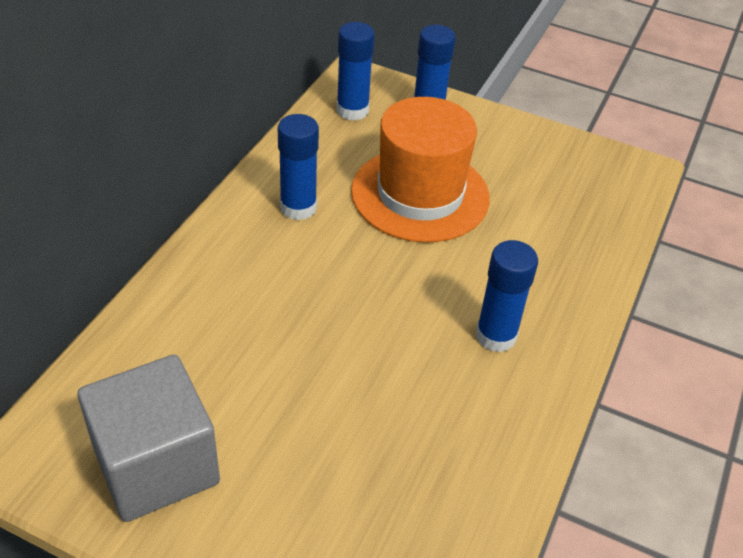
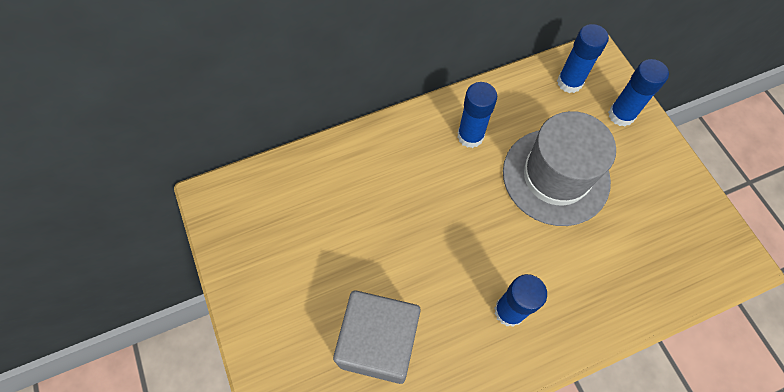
camera: 45 degrees right, 20 degrees up
grey cube [78,355,220,522] -> grey cube moved to [333,291,420,384]
orange hat [351,97,490,243] -> grey hat [503,111,616,226]

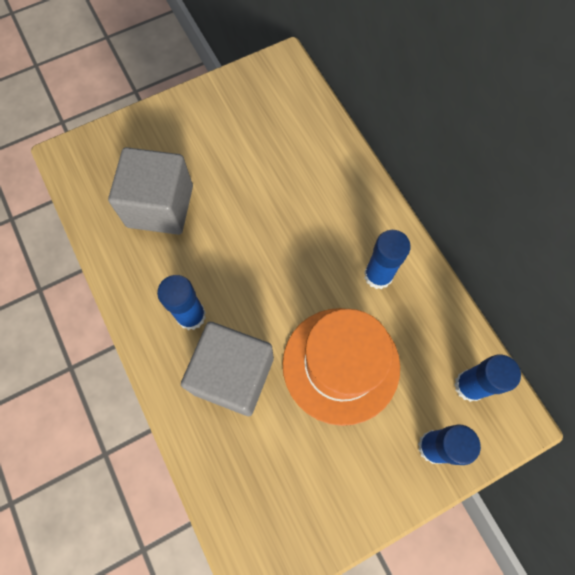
camera: 85 degrees right, 5 degrees up
grey hat [503,111,616,226] -> orange hat [283,308,400,426]
none -> grey cube [181,322,274,416]

